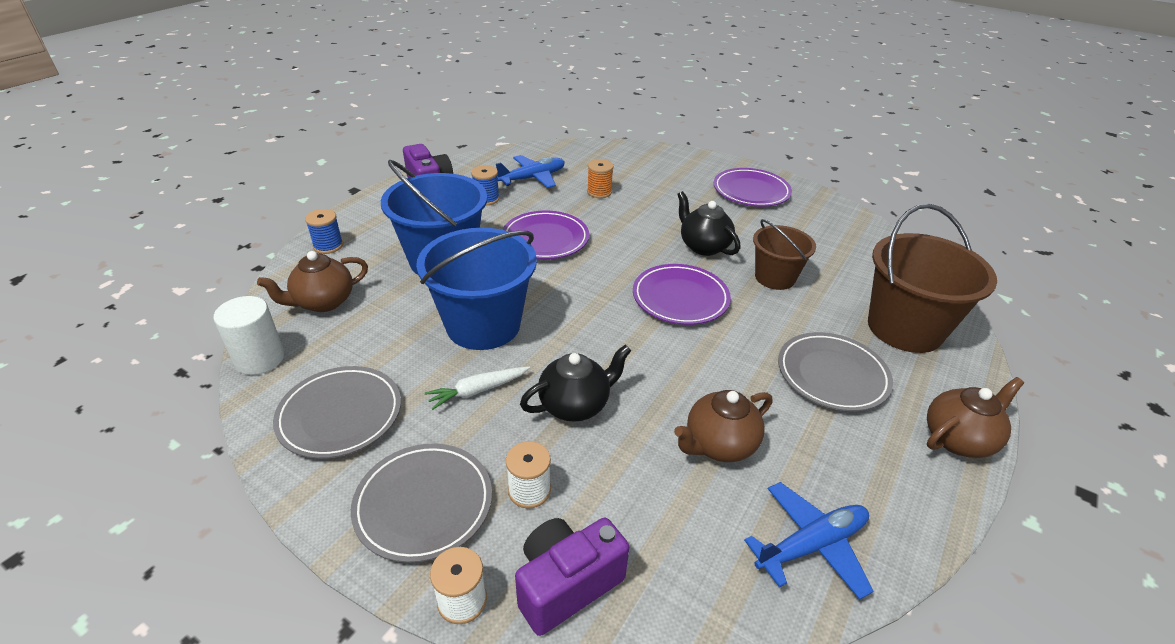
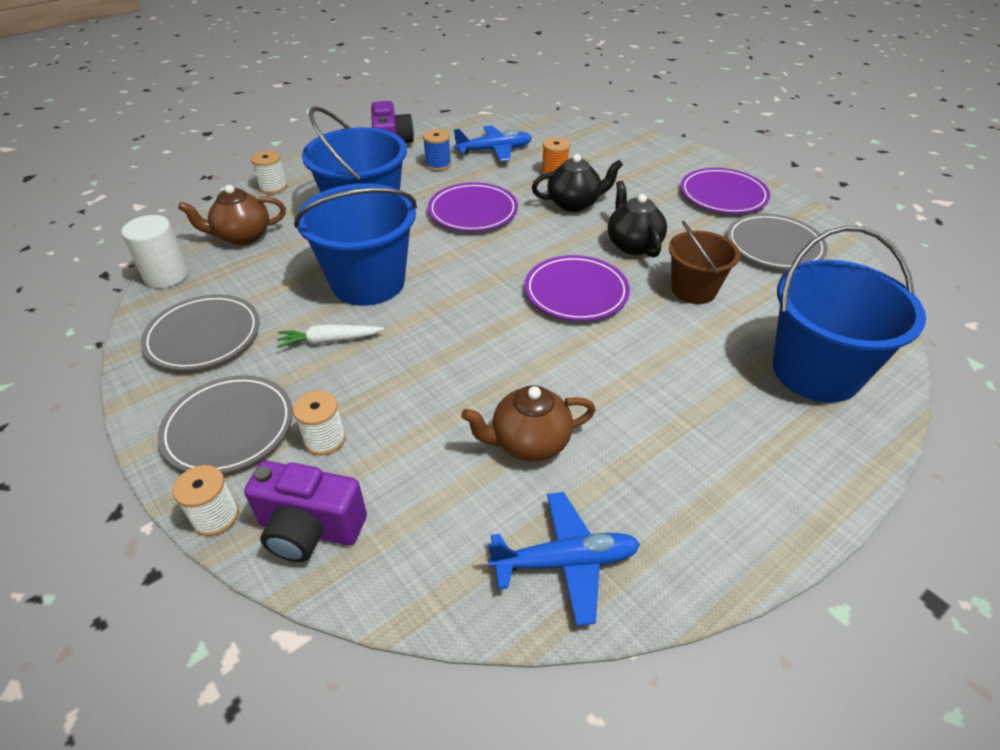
camera: 20 degrees right, 5 degrees up
blue spool [305,209,343,254] -> white spool [251,150,287,194]
purple camera [515,518,629,636] -> purple camera turned 150 degrees counterclockwise [244,461,367,562]
black teapot [520,345,631,422] -> black teapot moved to [532,154,623,212]
grey plate [778,332,893,411] -> grey plate moved to [727,214,828,269]
brown bucket [868,204,997,353] -> blue bucket [773,226,926,403]
brown teapot [927,377,1024,458] -> none

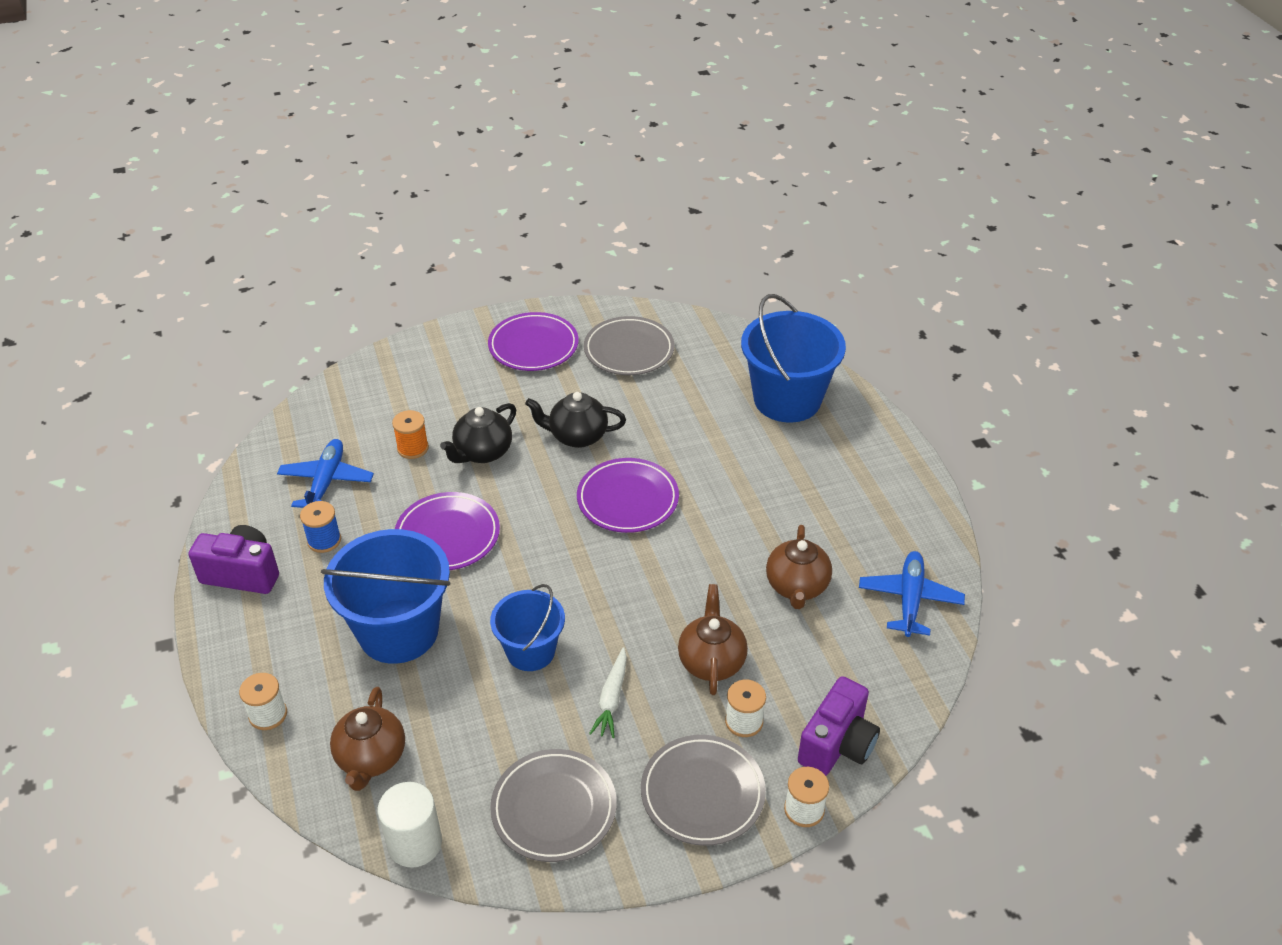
camera: 70 degrees left, 0 degrees up
blue bucket [294,184,417,306] -> blue bucket [490,584,565,671], size x0.60
black teapot [532,154,623,212] -> black teapot turned 150 degrees counterclockwise [440,403,516,463]
brown bucket [669,221,740,304] -> none
none -> brown teapot [678,584,748,695]

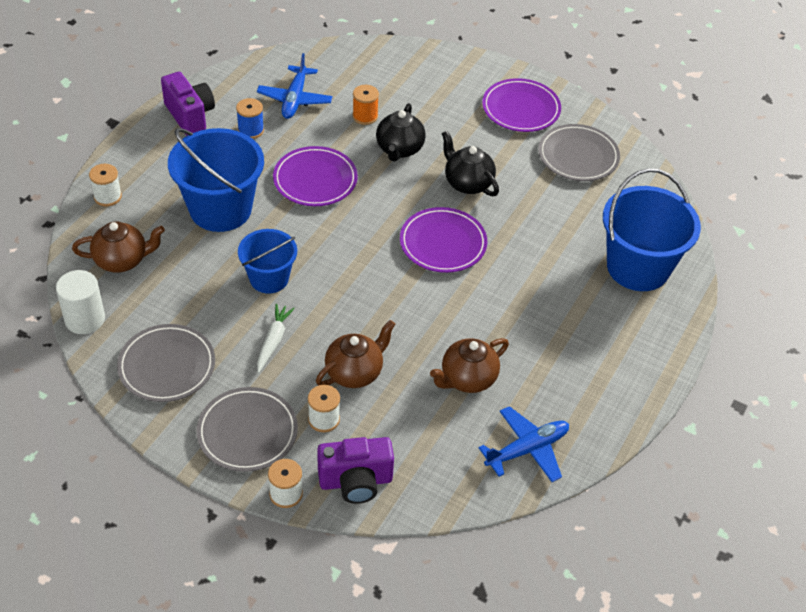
camera: 45 degrees right, 5 degrees up
blue plane [277,439,374,508] -> blue plane turned 135 degrees clockwise [257,53,333,119]
brown teapot [330,687,405,791] -> brown teapot turned 150 degrees counterclockwise [72,221,165,272]
black teapot [440,403,516,463] -> black teapot turned 75 degrees counterclockwise [376,103,426,162]
white carrot [589,647,627,738] -> white carrot turned 135 degrees clockwise [257,304,295,373]

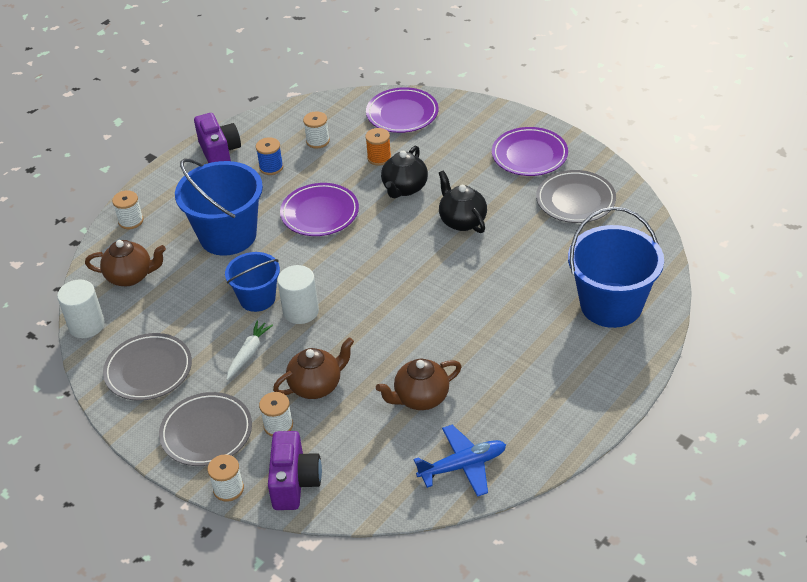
camera: 15 degrees right, 5 degrees down
blue plane [257,53,333,119] -> white spool [303,111,330,148]
purple camera [317,437,394,504] -> purple camera turned 90 degrees counterclockwise [268,431,322,510]
purple plate [400,207,487,273] -> purple plate moved to [366,87,439,133]
none -> white cylinder [277,265,319,324]

